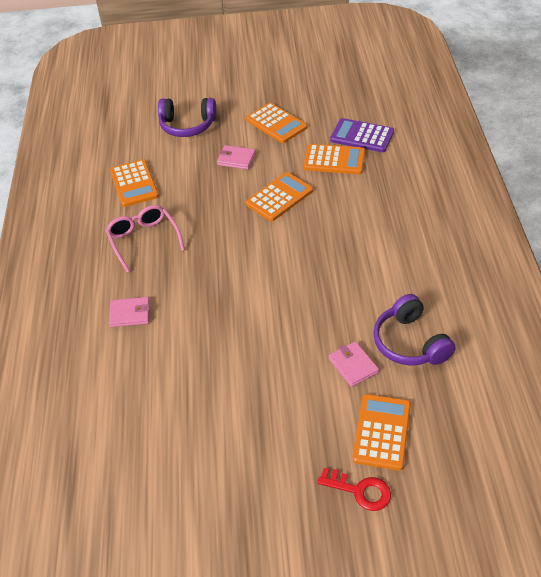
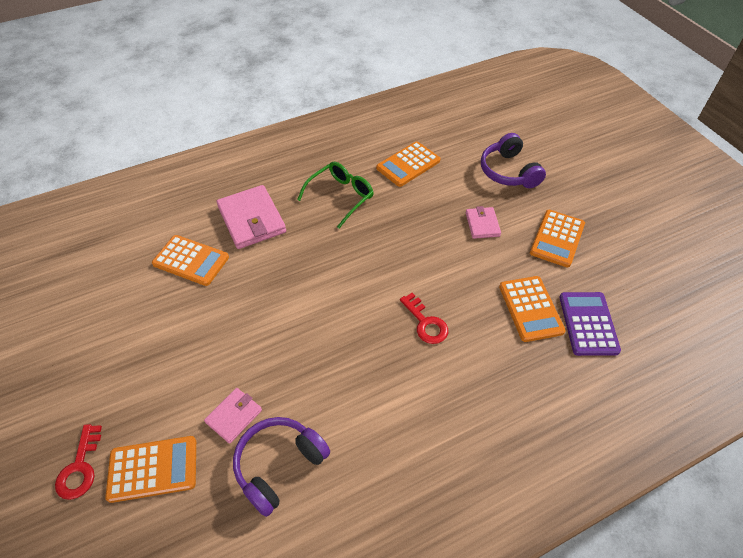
camera: 65 degrees right, 5 degrees up
pink glasses [105,205,185,273] -> green glasses [297,162,374,228]
pink wallet [109,297,150,327] -> pink wallet [217,185,286,249], size x1.82
orange calculator [246,172,313,221] -> orange calculator moved to [152,235,229,286]
none -> red key [400,293,448,344]

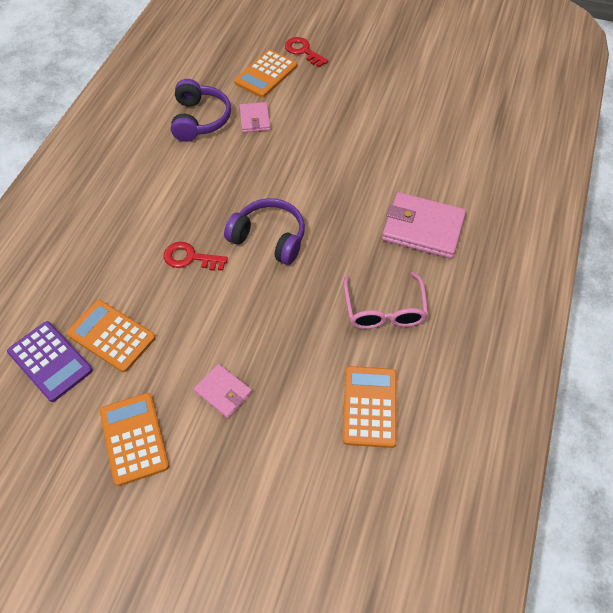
camera: 135 degrees right, 5 degrees up
orange calculator [152,235,229,286] -> none
green glasses [297,162,374,228] -> pink glasses [344,272,428,329]
purple headphones [481,133,546,188] -> purple headphones moved to [224,198,305,265]

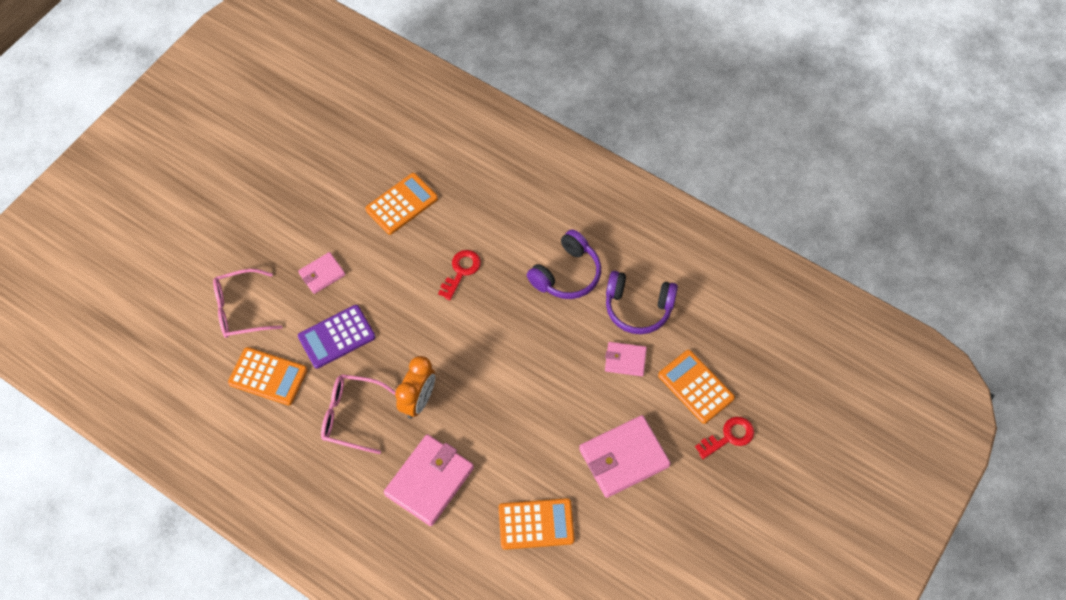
camera: 105 degrees right, 5 degrees up
purple calculator [7,321,93,402] -> purple calculator moved to [298,305,376,369]
orange calculator [100,393,169,486] -> orange calculator moved to [499,498,575,550]
purple headphones [224,198,305,265] -> purple headphones moved to [527,229,601,299]
none -> pink glasses [213,269,282,338]
none -> orange clock [395,356,435,419]
none -> pink wallet [579,415,671,498]

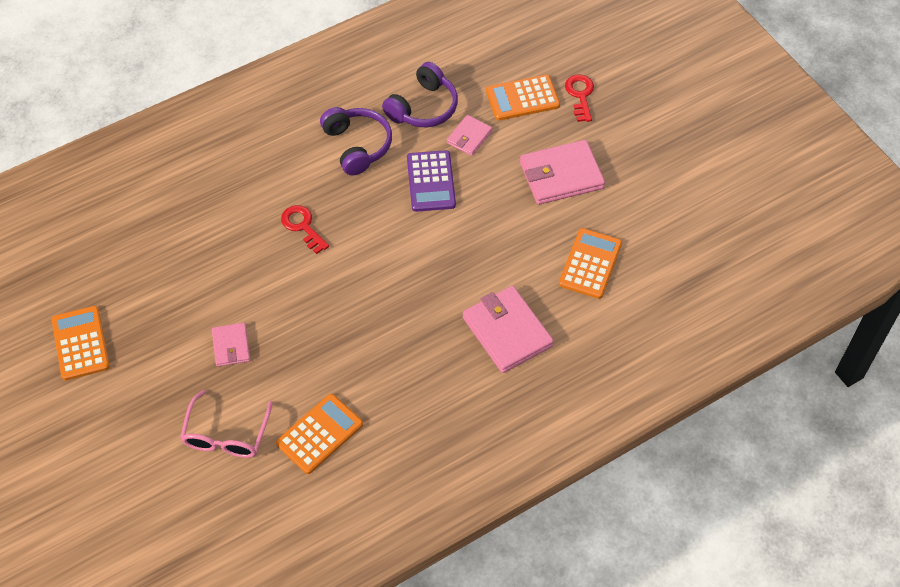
camera: 65 degrees left, 5 degrees down
purple calculator [298,305,376,369] -> purple calculator moved to [407,150,456,212]
pink glasses [321,374,396,454] -> none
orange calculator [365,173,438,235] -> orange calculator moved to [52,306,110,381]
orange clock [395,356,435,419] -> none
pink wallet [579,415,671,498] -> pink wallet turned 75 degrees clockwise [520,140,605,205]

